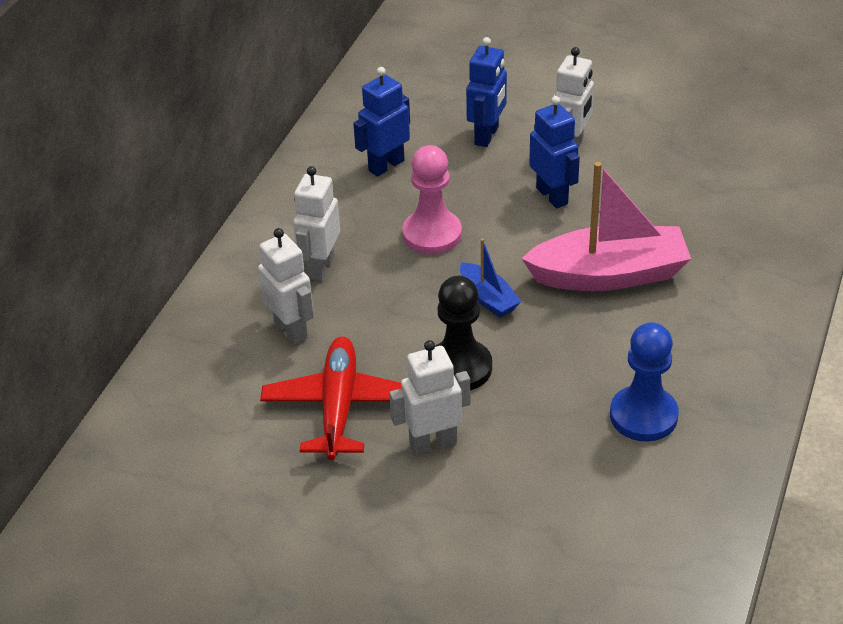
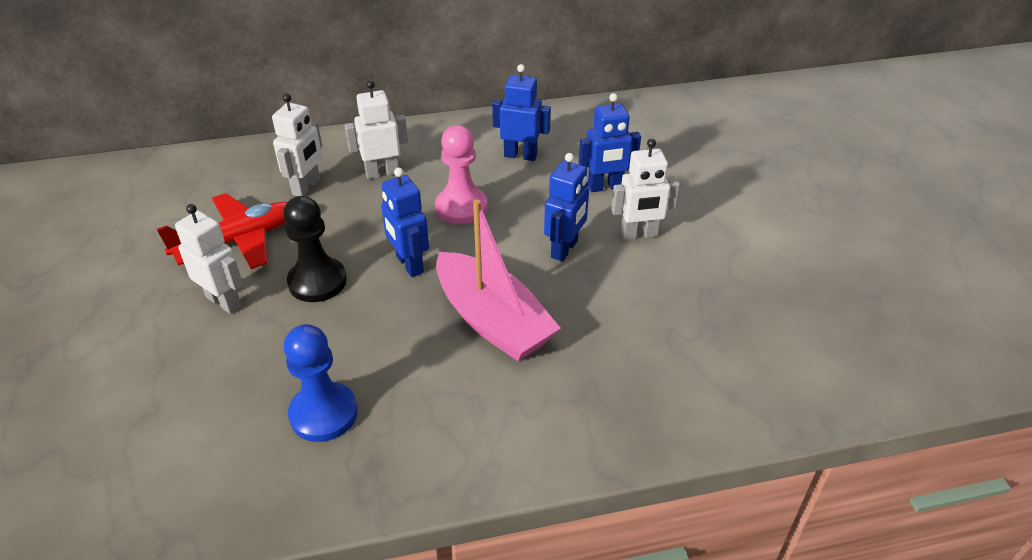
camera: 55 degrees right, 0 degrees up
blue boat [460,238,522,318] -> blue robot [381,168,429,277]

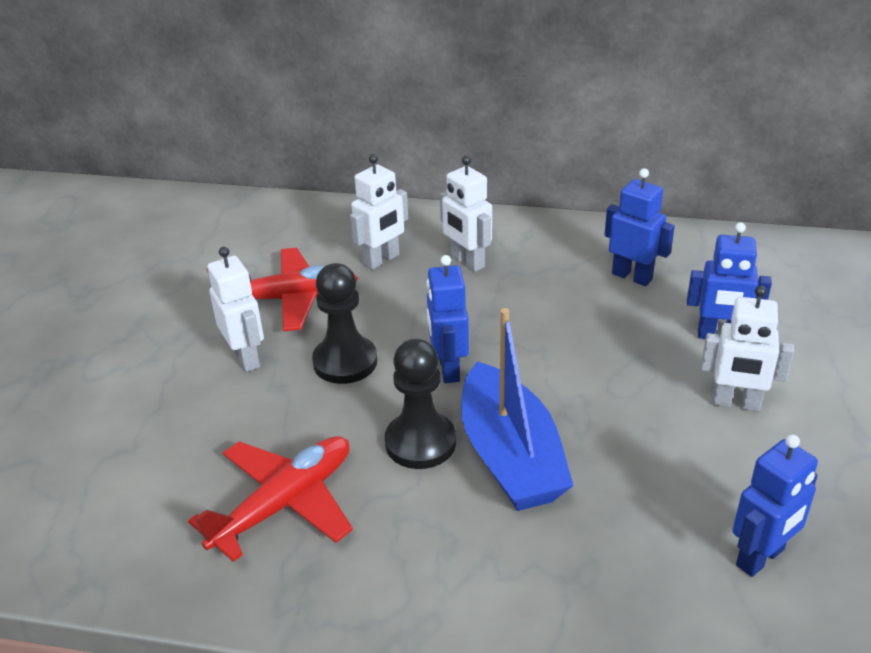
camera: 25 degrees right, 5 degrees down
blue pawn [284,324,358,442] -> red plane [188,436,353,562]
white robot [345,80,408,179] -> white robot turned 135 degrees counterclockwise [440,156,492,272]
pink pawn [435,125,488,224] -> none
pink boat [436,199,561,361] -> blue boat [461,308,574,511]
blue robot [544,153,589,262] -> blue robot moved to [733,435,818,577]
none -> black pawn [385,339,456,469]

